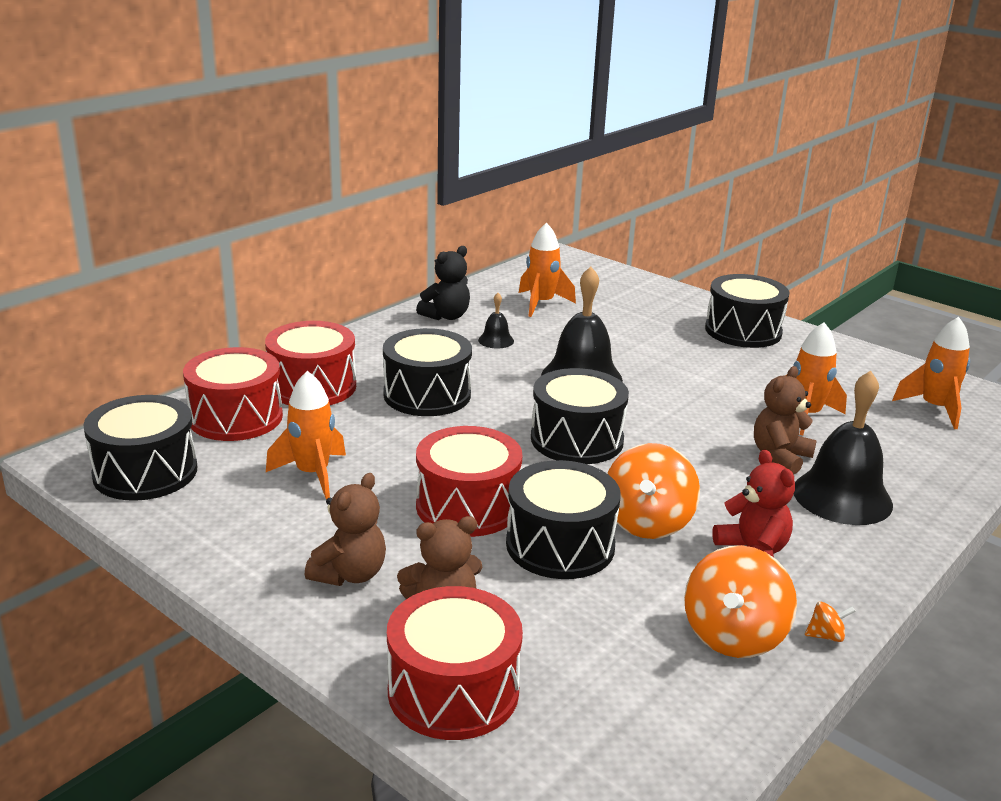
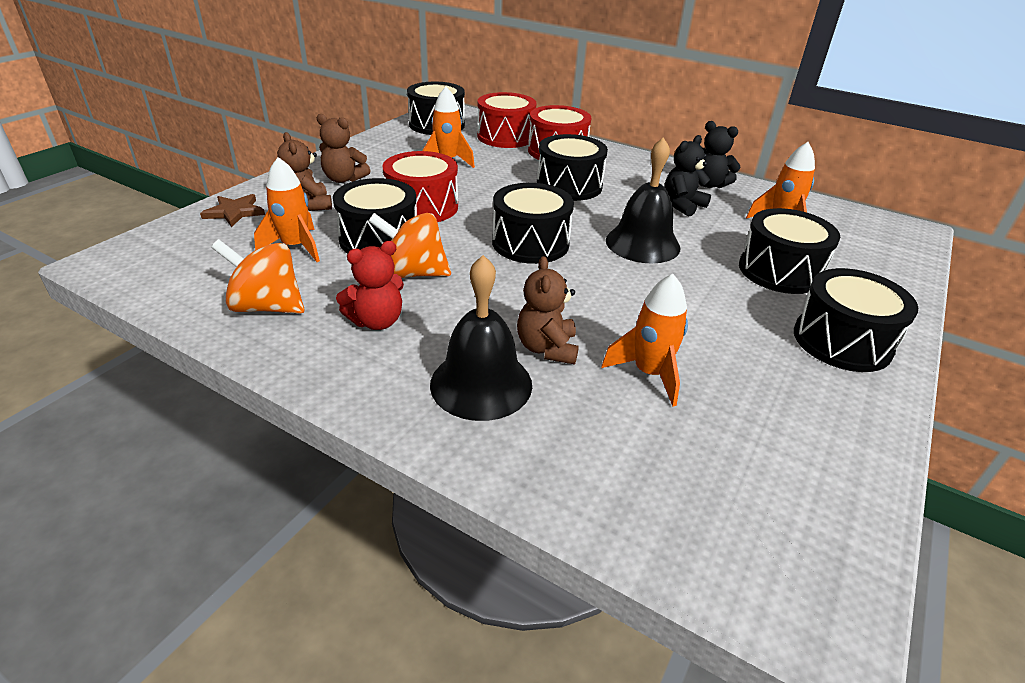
camera: 80 degrees right, 10 degrees up
red drum [387,586,523,740] -> brown star [200,194,265,227]
black bell [478,293,514,349] -> black teddy bear [665,135,711,217]
brown teddy bear [754,366,817,475] -> brown teddy bear turned 120 degrees counterclockwise [517,256,579,364]
orange spinning top [805,602,856,642] -> none
orange rocket [892,317,970,429] -> orange rocket moved to [254,157,320,262]
none -> black drum [739,208,840,294]

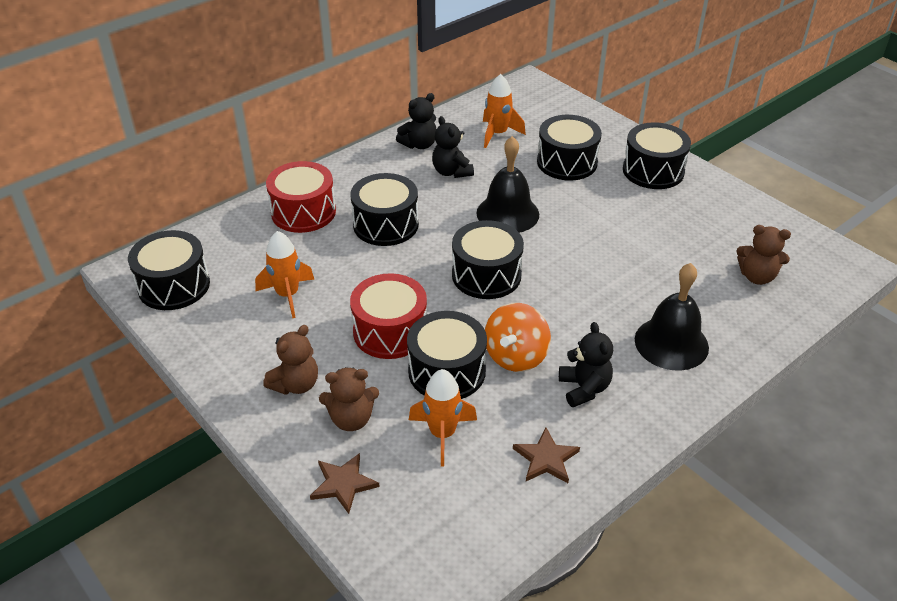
camera: 70 degrees left, 5 degrees up
orange spinning top [211,239,304,314] -> brown star [513,428,580,483]
red teddy bear [336,241,404,330] -> black teddy bear [559,322,613,407]
red drum [477,92,536,148] -> none
brown teddy bear [517,256,579,364] -> brown teddy bear moved to [736,225,791,285]
orange rocket [601,274,688,406] -> none

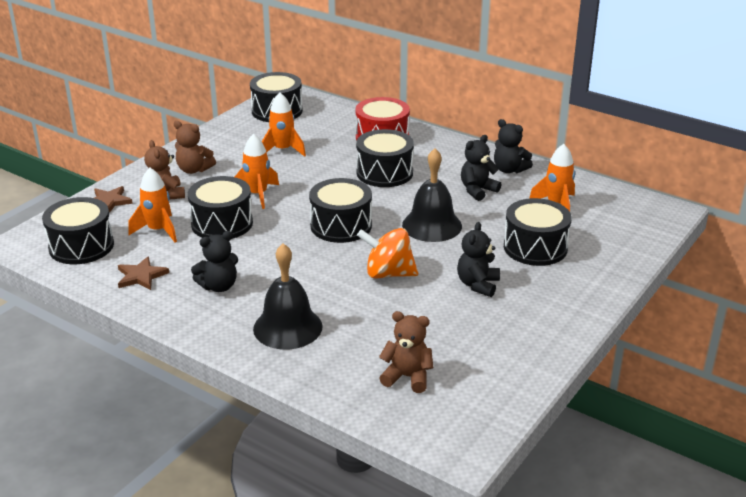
camera: 75 degrees right, 10 degrees down
red drum [350,273,427,359] -> orange rocket [235,134,279,209]
orange spinning top [485,303,551,372] -> orange spinning top moved to [357,228,418,279]
black drum [623,122,691,189] -> black drum moved to [42,197,114,264]
brown teddy bear [736,225,791,285] -> brown teddy bear turned 105 degrees clockwise [379,311,433,393]
none -> black teddy bear [457,222,500,297]

